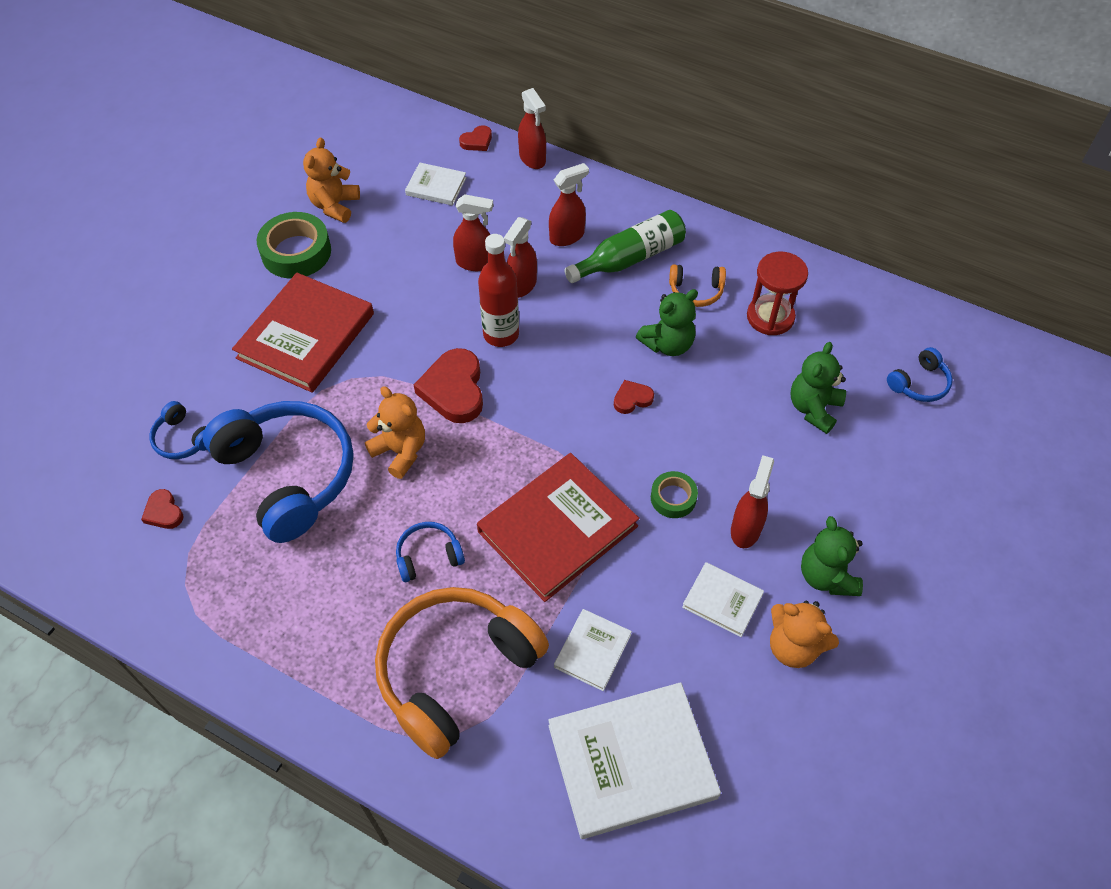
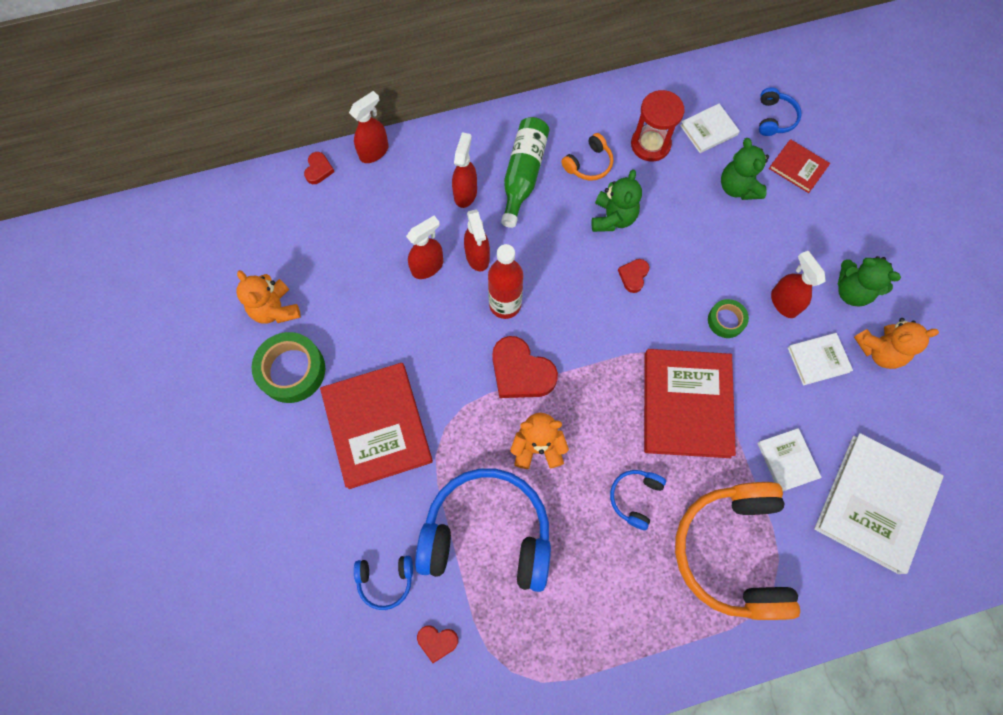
camera: 45 degrees left, 15 degrees up
white book [405,163,467,206] -> white book moved to [680,103,740,153]
red spray bottle [518,88,546,169] -> red spray bottle turned 60 degrees counterclockwise [349,91,389,163]
none -> red book [769,139,830,193]

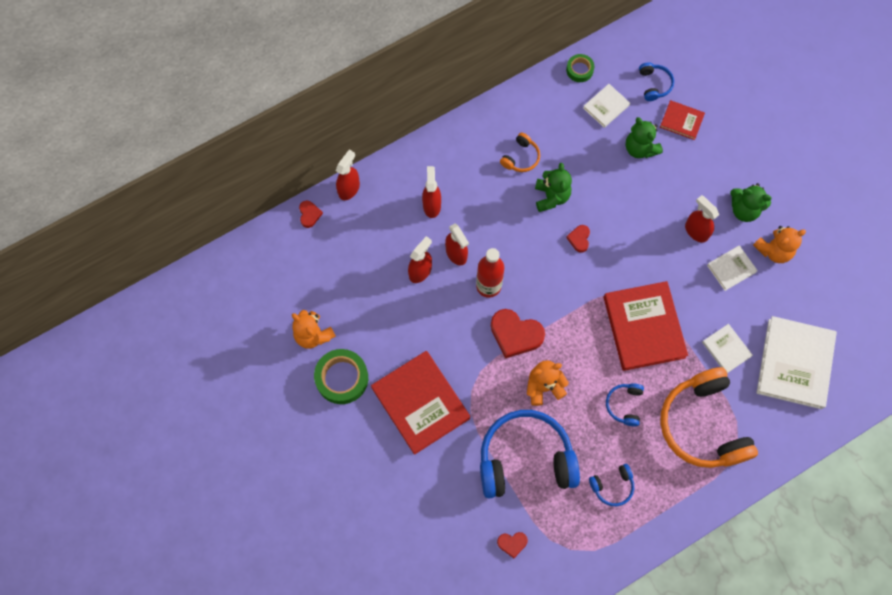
camera: 15 degrees left, 0 degrees up
blue headphones [354,556,413,610] -> blue headphones moved to [589,464,634,506]
green bottle [501,117,550,228] -> none
red hourglass [631,90,684,162] -> none
green tape [708,299,749,338] -> green tape moved to [566,54,594,82]

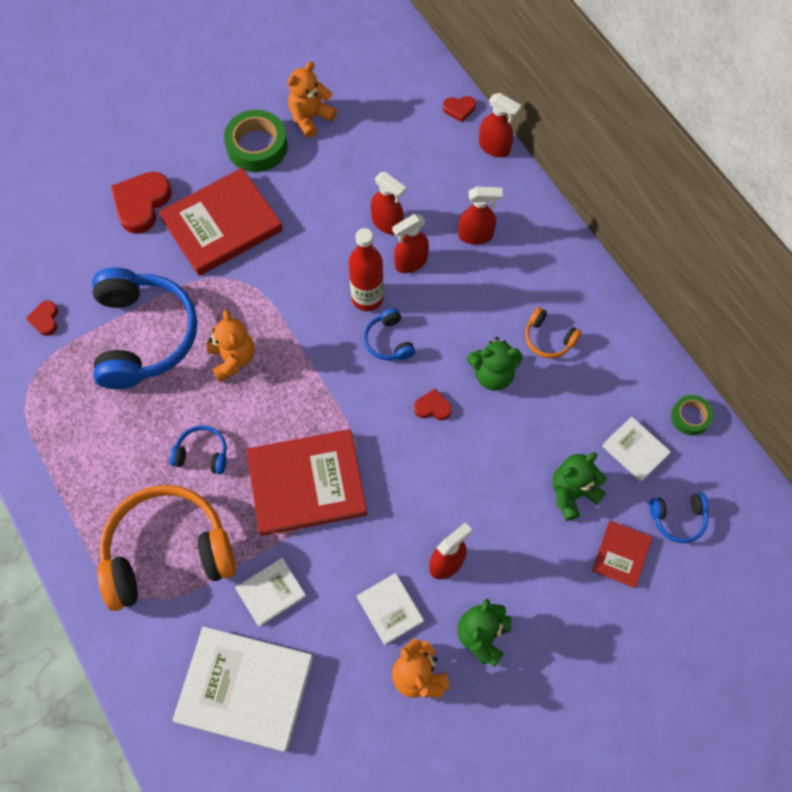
camera: 90 degrees right, 5 degrees down
red heart [491,309,545,358] -> red heart moved to [111,172,172,234]
blue headphones [589,464,634,506] -> blue headphones moved to [364,308,415,360]

